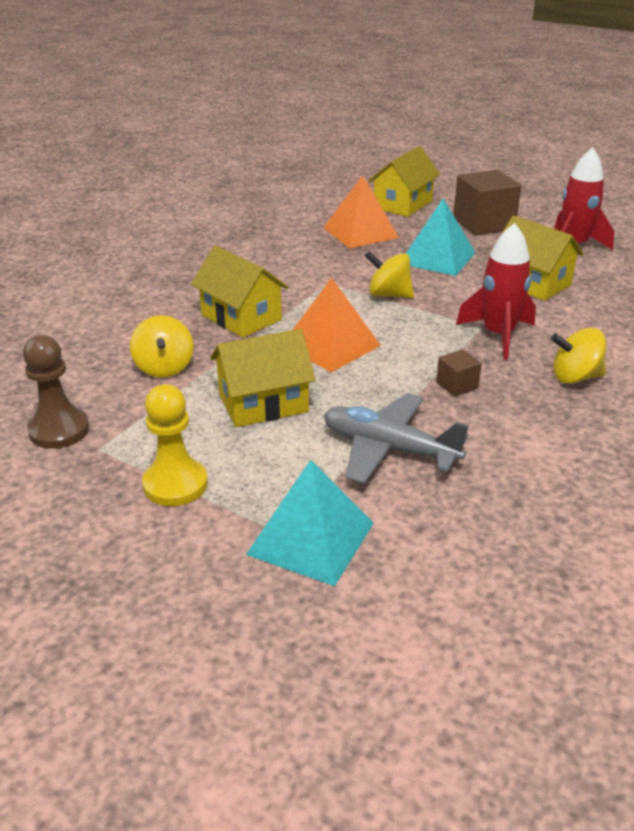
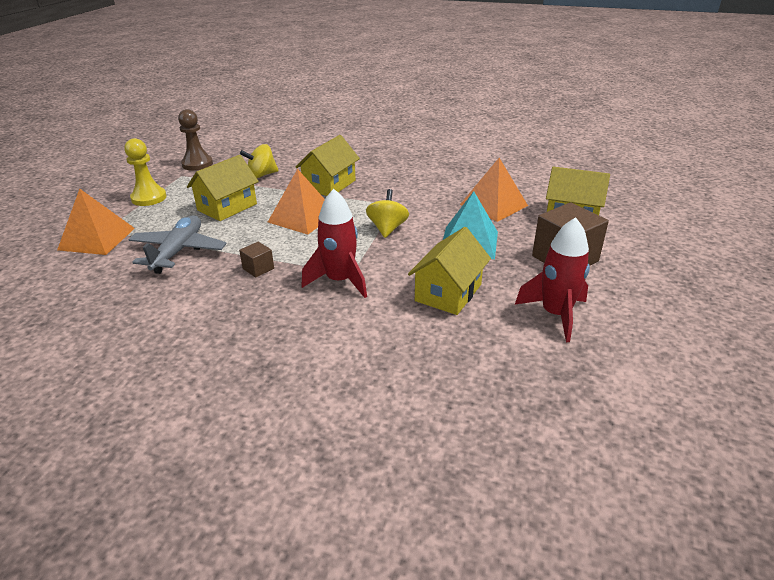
camera: 75 degrees right, 0 degrees up
yellow house [210,329,316,427] -> yellow house turned 75 degrees clockwise [187,155,259,221]
turquoise pyramid [246,460,374,586] -> orange pyramid [57,189,135,255]
yellow spinning top [551,328,606,384] -> none

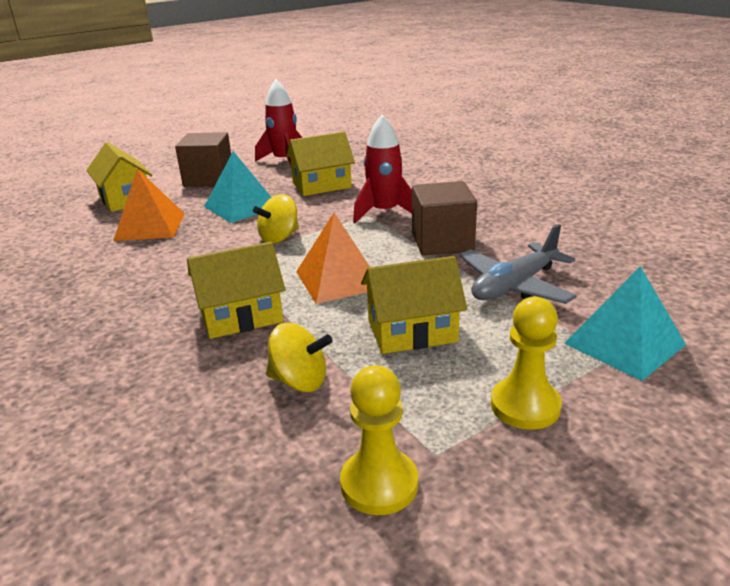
camera: 140 degrees left, 5 degrees down
orange pyramid [57,189,135,255] -> turquoise pyramid [564,266,686,381]
brown pawn [178,109,213,171] -> yellow pawn [340,365,418,515]
brown cube [239,242,274,278] -> brown cube [412,181,477,256], size x2.10

